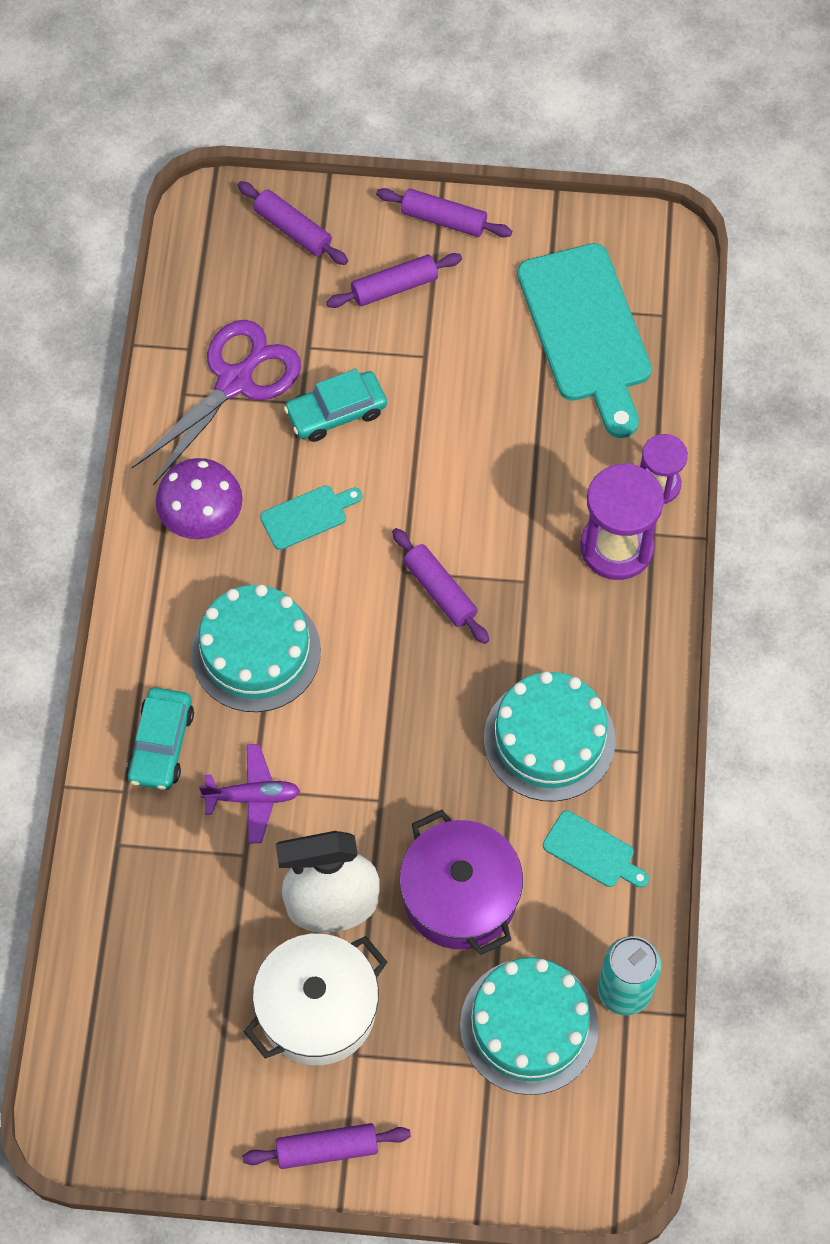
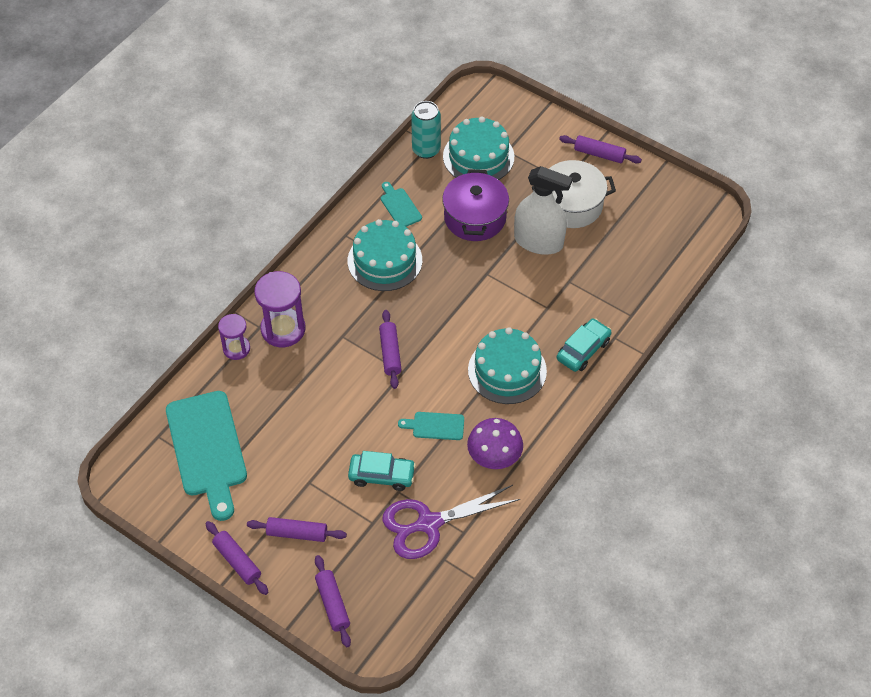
camera: 150 degrees left, 10 degrees down
purple plane [199,744,300,844] -> none
turquoise cutting board [517,243,652,438] -> turquoise cutting board turned 150 degrees clockwise [166,391,247,521]

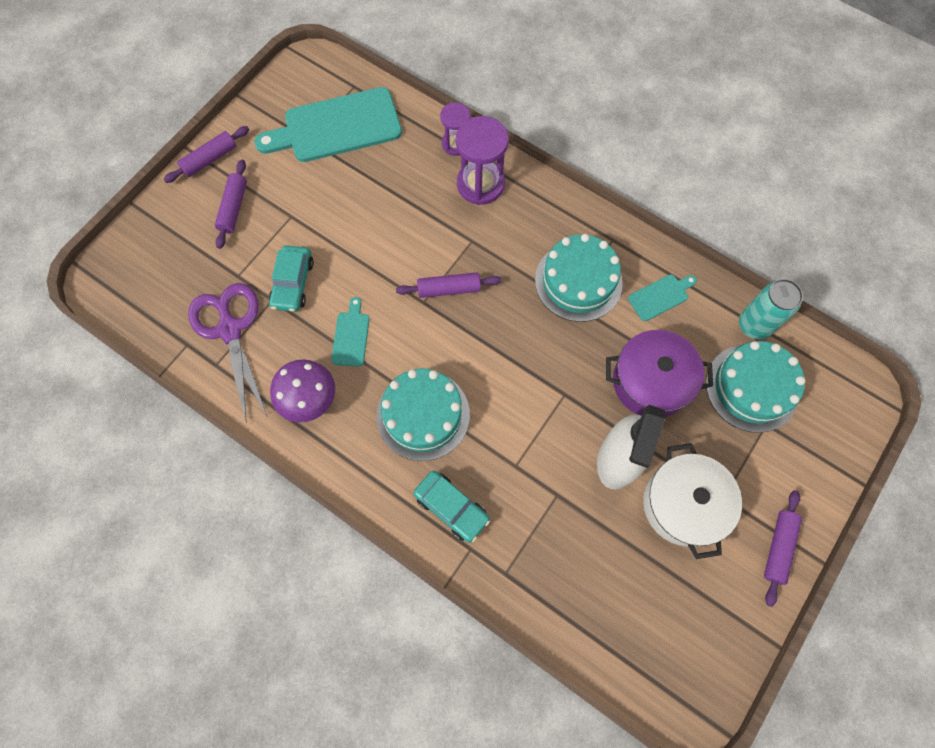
camera: 90 degrees right, 15 degrees up
purple rolling pin [315,555,351,647] -> none

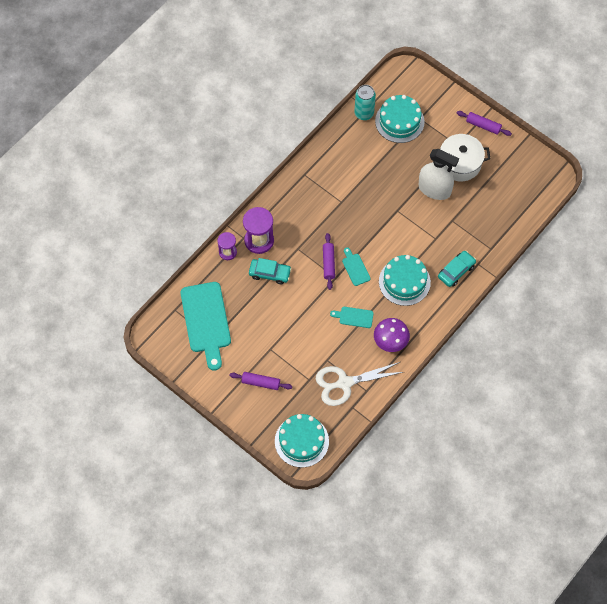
camera: 85 degrees left, 5 degrees down
purple rolling pin [164,126,249,183] -> none
purple scissors [188,283,267,424] -> white scissors [316,362,403,406]
turquoise car [269,245,314,312] -> turquoise car moved to [249,258,292,284]
turquoise cake [535,234,623,322] -> turquoise cake moved to [275,414,329,468]
purple pot [606,330,713,417] -> none
turquoise cutting board [628,274,697,321] -> turquoise cutting board moved to [342,248,371,286]

